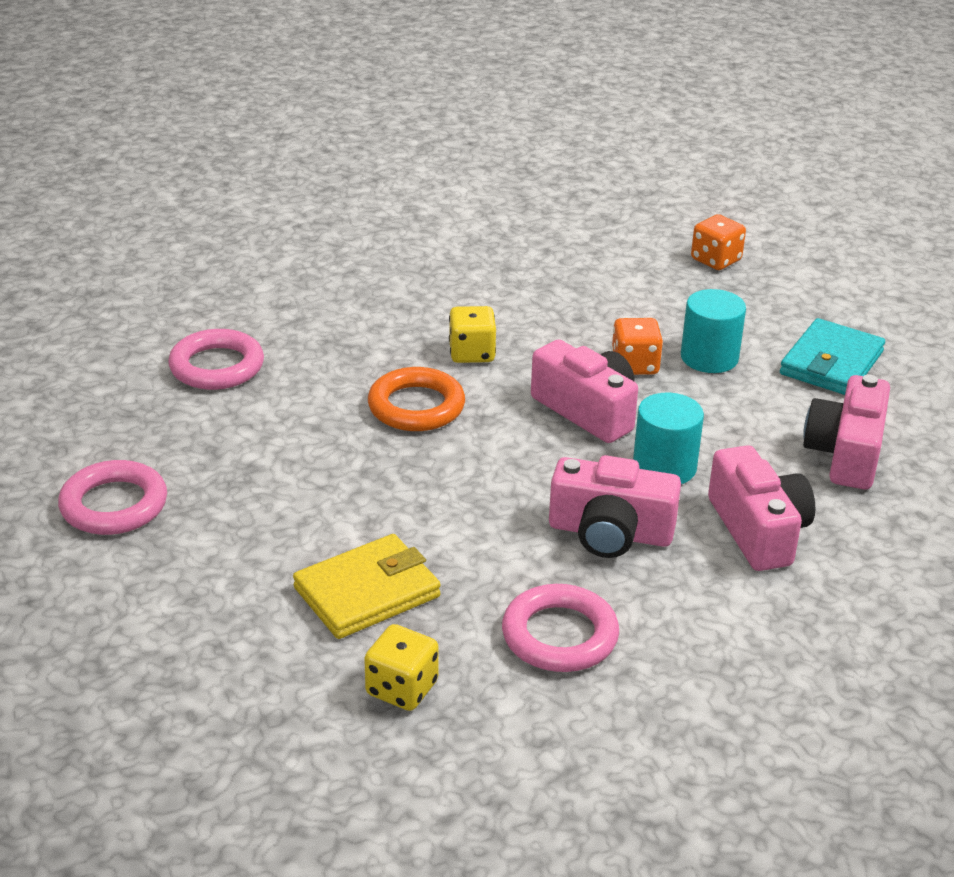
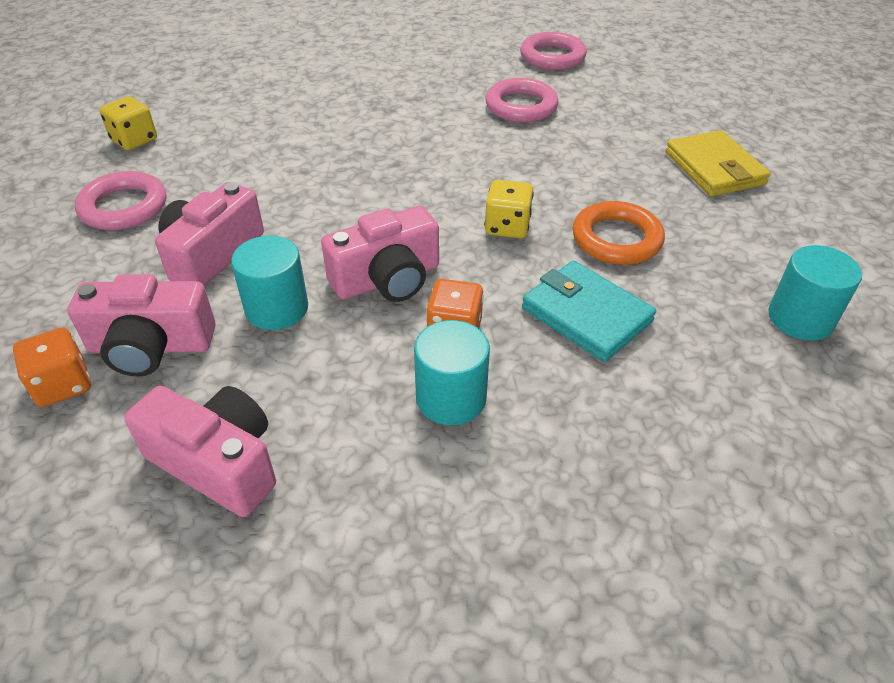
camera: 105 degrees right, 10 degrees up
pink ring [58,460,167,535] -> pink ring moved to [520,32,587,70]
yellow wallet [293,534,441,639] -> yellow wallet moved to [665,130,771,196]
orange ring [368,367,465,431] -> orange ring moved to [572,201,665,265]
orange dice [691,214,746,270] -> orange dice moved to [13,327,91,407]
turquoise wallet [780,318,885,395] -> turquoise wallet moved to [522,261,656,362]
none -> turquoise cylinder [768,245,862,341]

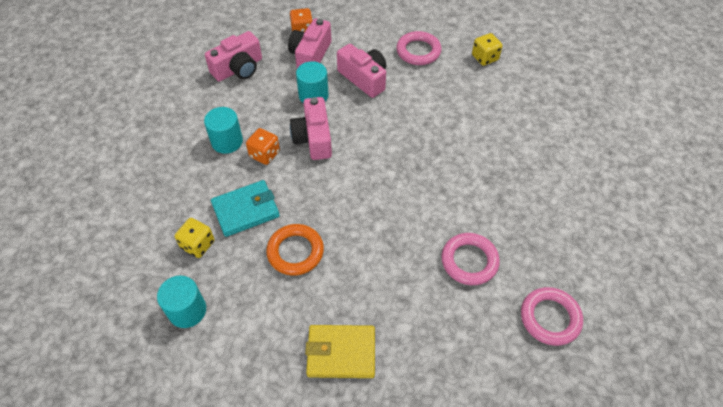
camera: 110 degrees right, 10 degrees up
yellow dice [485,180,534,238] -> yellow dice moved to [175,218,215,258]

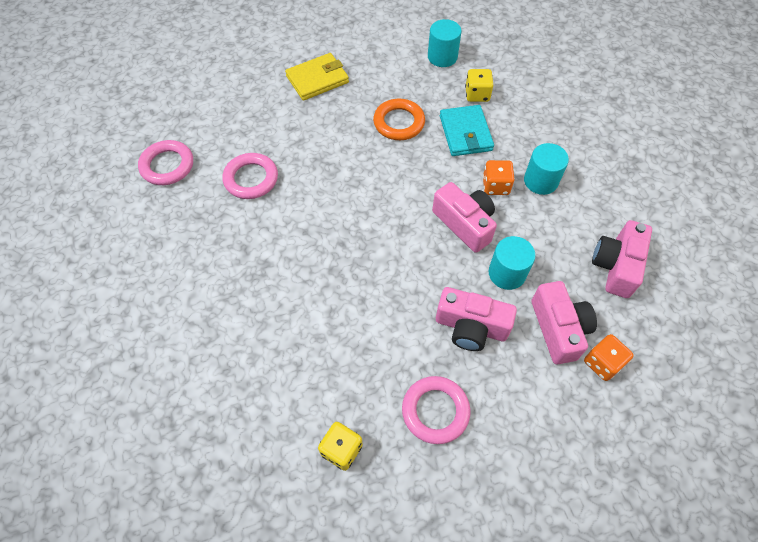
camera: 150 degrees right, 5 degrees up
turquoise wallet [211,180,280,237] -> turquoise wallet turned 45 degrees counterclockwise [440,105,494,156]

